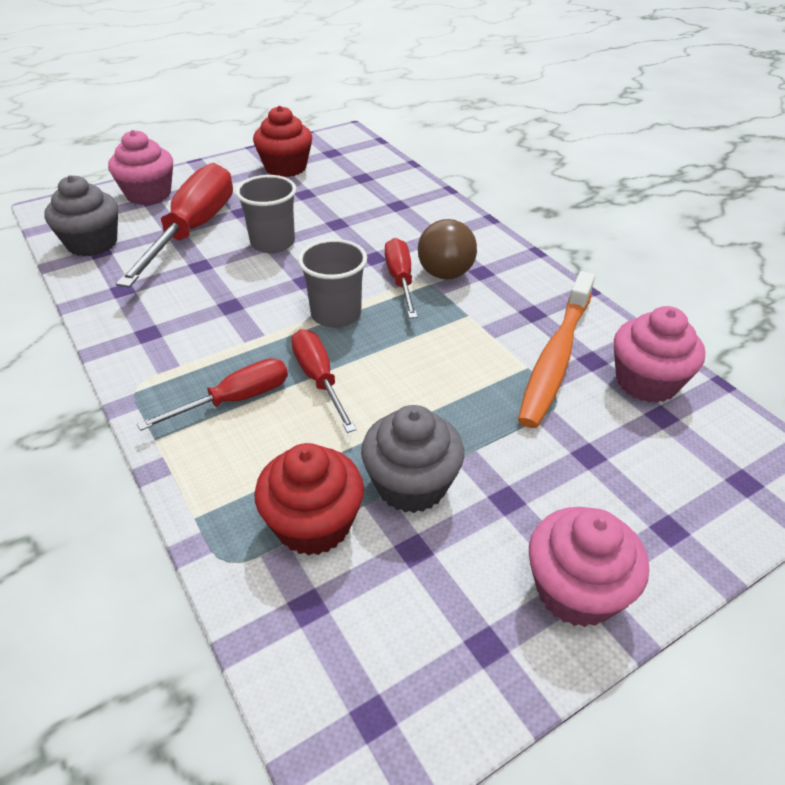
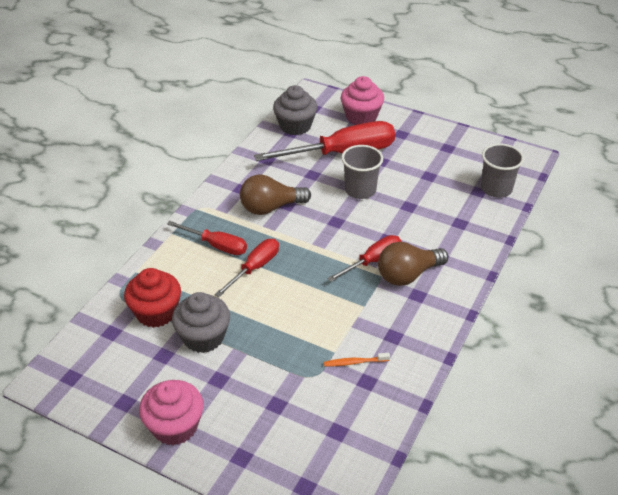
camera: 60 degrees right, 0 degrees up
red cupcake [253,106,312,177] -> none
grey cup [298,239,367,327] -> grey cup moved to [481,144,524,198]
orange toothbrush [518,271,595,428] -> orange toothbrush [324,353,390,367], size x0.41
pink cupcake [614,306,705,403] -> none
none -> brown light bulb [240,175,311,215]

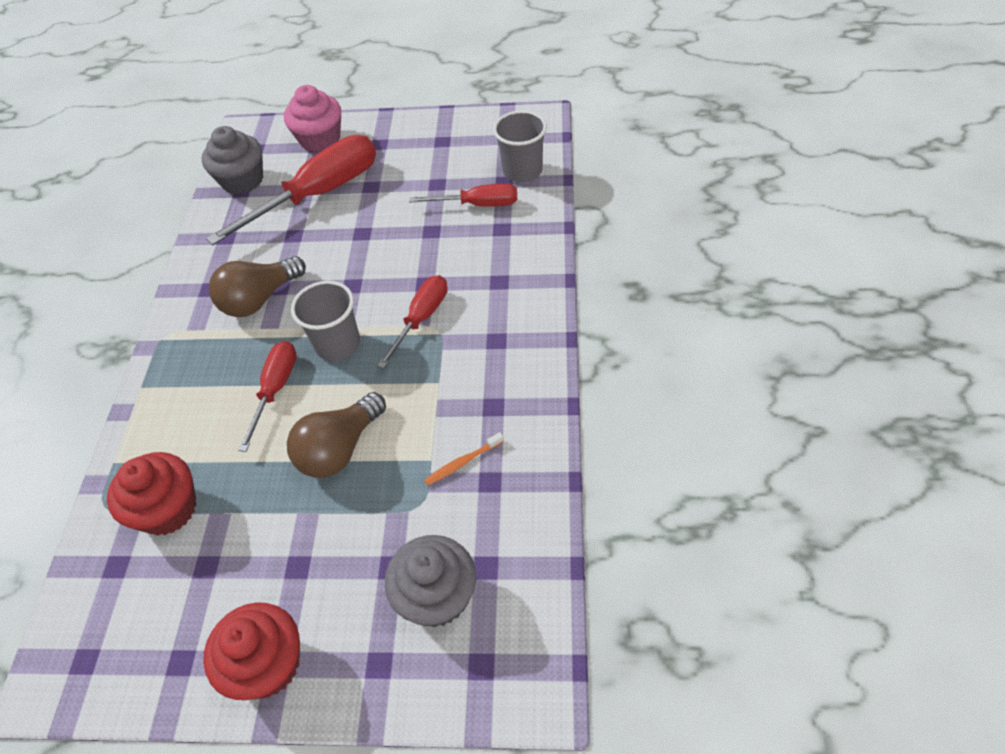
camera: 20 degrees left, 10 degrees up
pink cupcake [139,380,204,446] -> red cupcake [203,603,300,700]
red screwdriver [167,221,247,255] -> red screwdriver moved to [409,183,517,206]
grey cupcake [172,292,230,353] -> grey cupcake moved to [385,535,476,627]
grey cup [341,145,383,199] -> grey cup moved to [291,281,360,361]
brown light bulb [378,242,448,286] -> brown light bulb moved to [287,392,386,478]

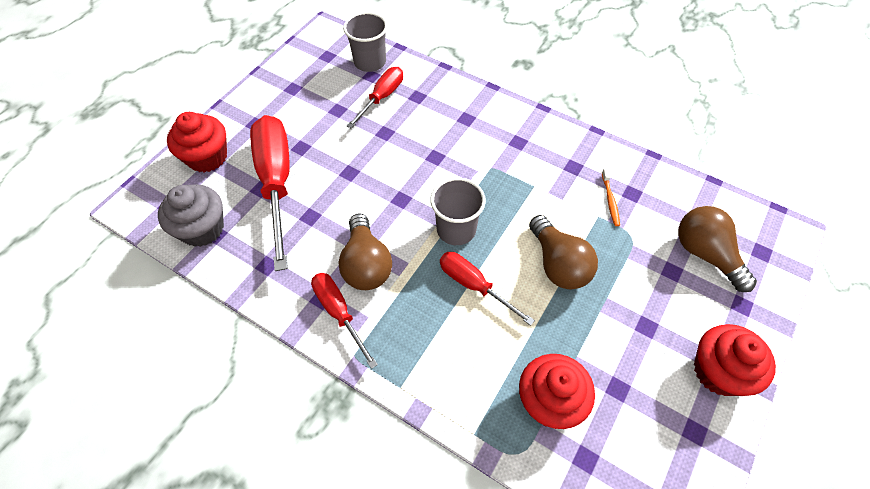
camera: 65 degrees left, 5 degrees up
pink cupcake [284,85,341,152] -> red cupcake [167,112,227,172]
red screwdriver [377,275,447,369] -> red screwdriver moved to [311,273,378,369]
grey cupcake [385,535,476,627] -> brown light bulb [678,206,757,292]

